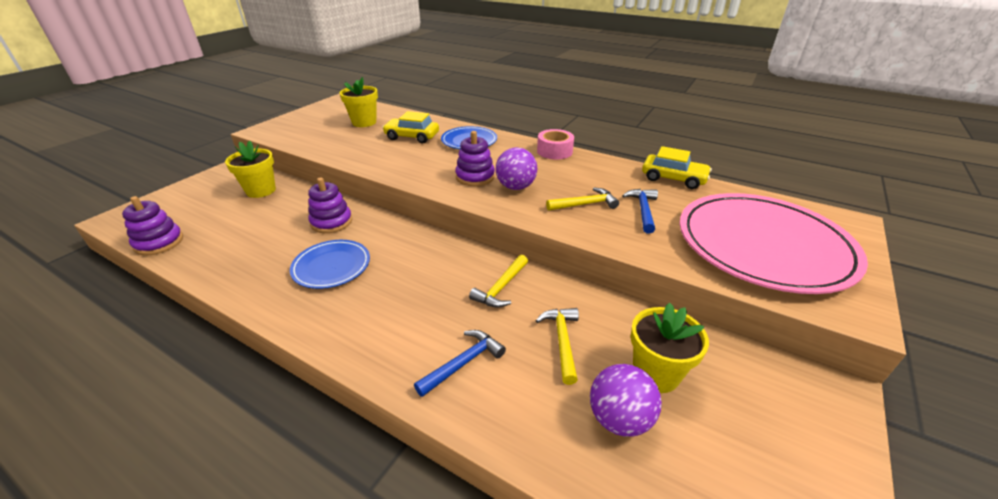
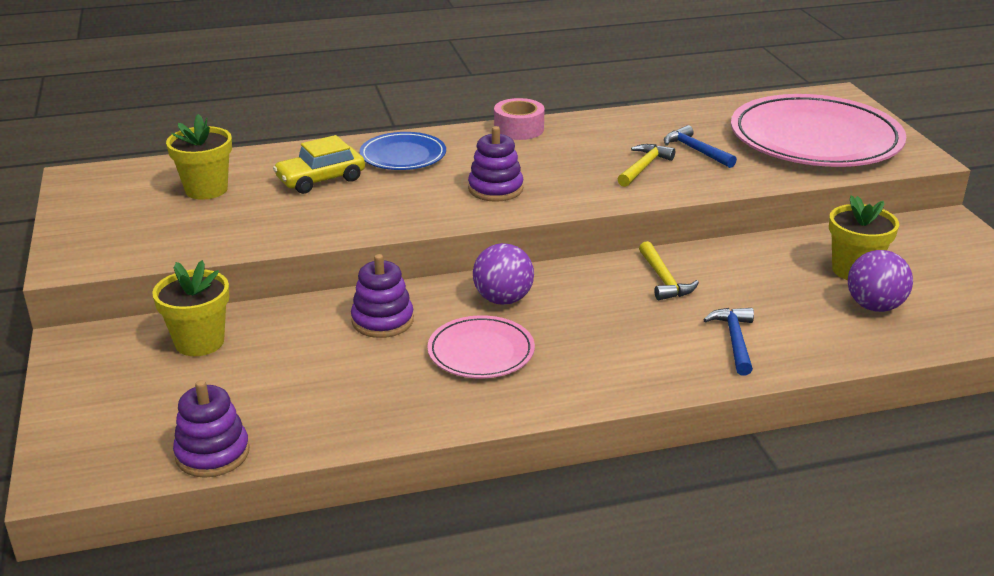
camera: 45 degrees left, 5 degrees down
blue plate [290,240,370,289] -> pink plate [427,315,535,378]
purple ball [496,147,537,190] -> purple ball moved to [473,243,534,305]
yellow hammer [535,308,579,385] -> none
yellow car [642,146,712,189] -> none

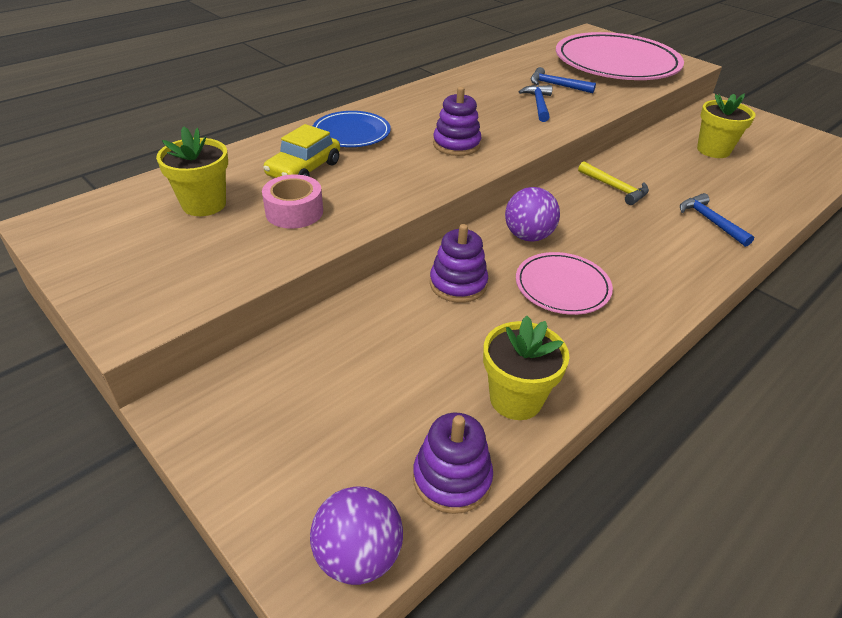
camera: 30 degrees left, 10 degrees up
yellow flower pot [152,260,229,356] -> yellow flower pot moved to [483,316,569,420]
pink tape [494,98,544,140] -> pink tape moved to [262,175,323,229]
yellow hammer [618,144,675,187] -> blue hammer [519,85,552,122]
purple ball [848,250,913,312] -> purple ball moved to [310,486,403,585]

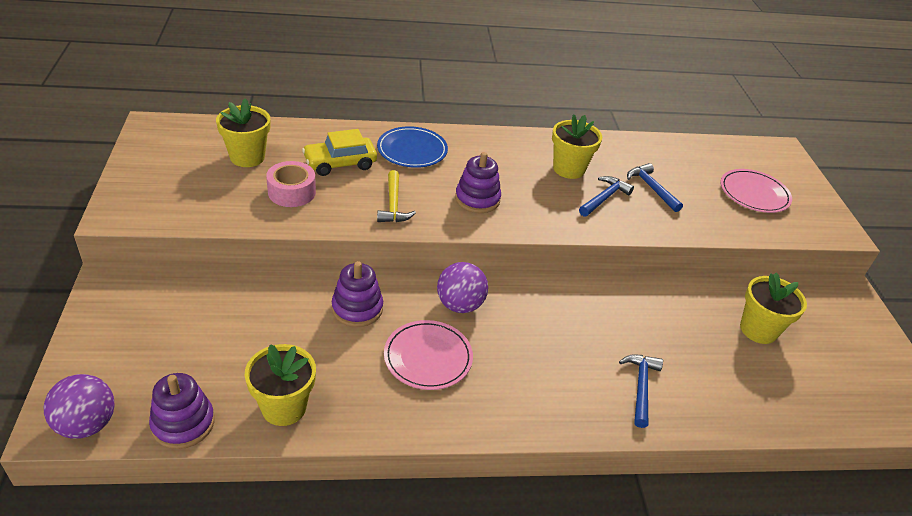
camera: 35 degrees right, 0 degrees up
pink plate [556,32,684,80] -> pink plate [720,169,792,213], size x0.50
yellow hammer [578,162,649,205] -> yellow hammer moved to [377,170,416,222]
none -> yellow flower pot [552,114,602,179]

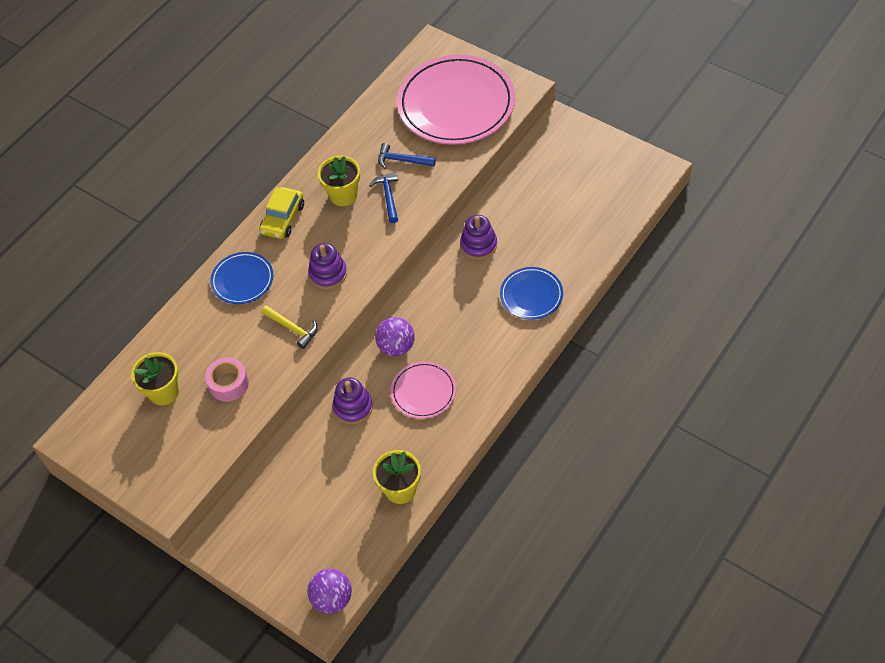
camera: 40 degrees left, 15 degrees up
purple stacking toy [149,373,215,449] -> purple stacking toy moved to [460,215,497,260]
yellow car [302,129,377,176] -> yellow car moved to [259,187,304,239]
blue hammer [619,354,663,428] -> blue plate [500,267,563,320]
pink plate [720,169,792,213] -> pink plate [397,55,515,145], size x2.02
yellow flower pot [740,272,807,344] -> none

